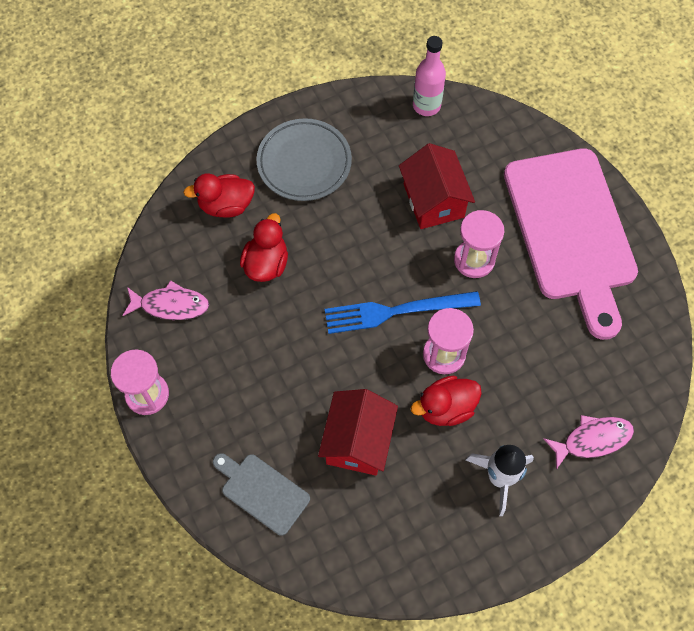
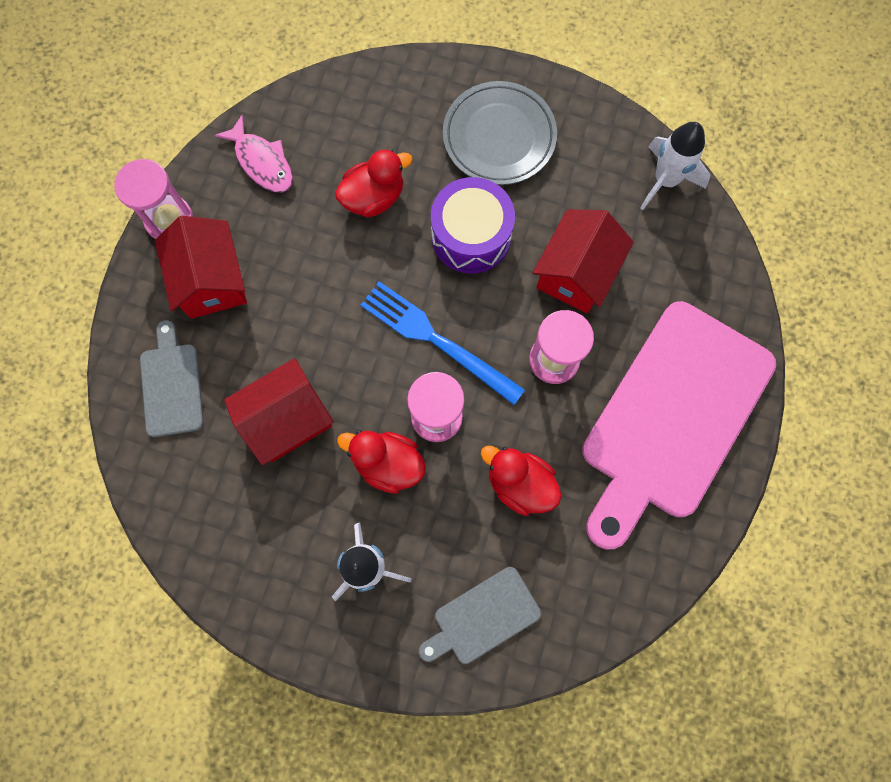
camera: 45 degrees right, 10 degrees up
red duck [183,173,255,218] -> red duck moved to [481,446,562,516]
pink bottle [413,36,446,116] -> white rocket [640,122,710,210]
pink fish [543,415,634,470] -> grey cutting board [419,567,541,664]
none -> red house [155,216,247,319]
none -> purple drum [431,177,515,273]

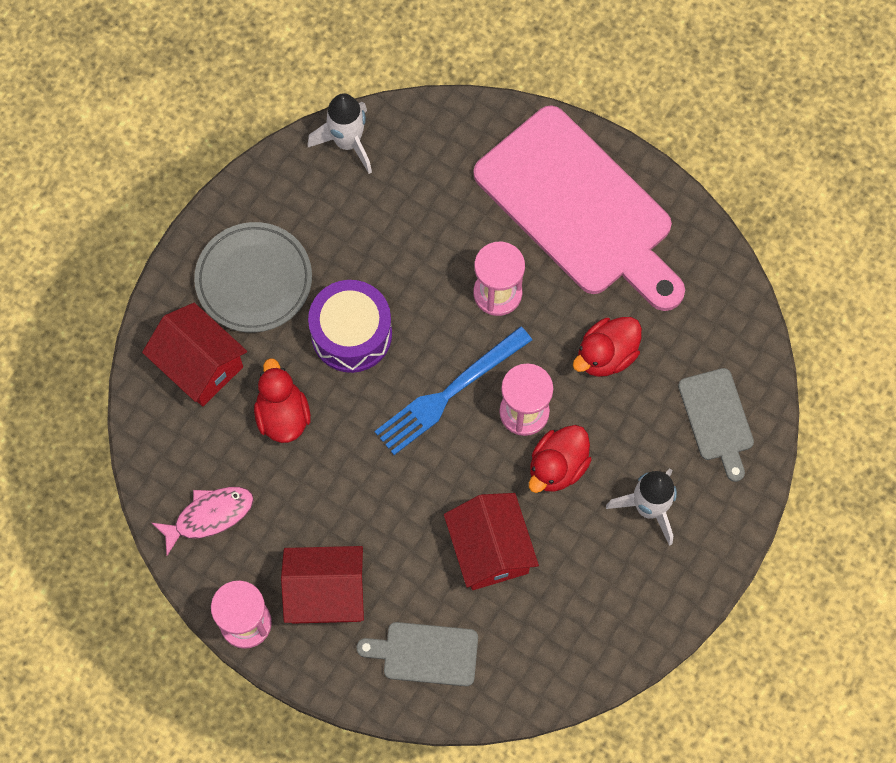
camera: 75 degrees left, 5 degrees down
red house [533,209,634,314] -> red house moved to [142,303,247,406]

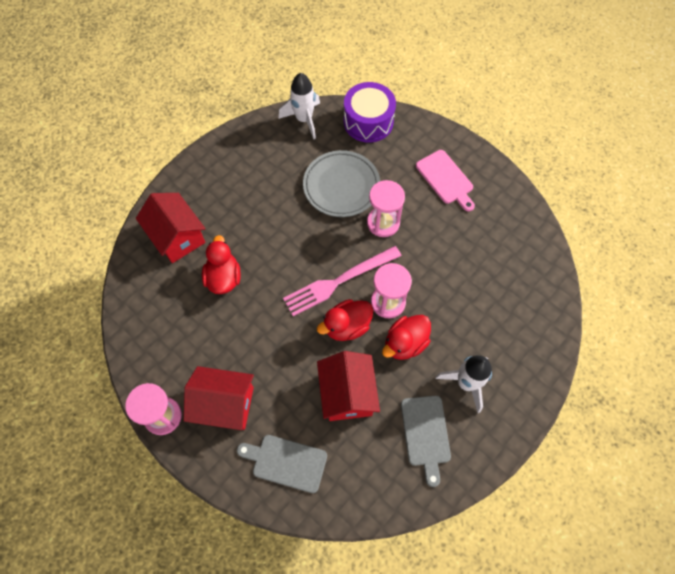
camera: 10 degrees right, 5 degrees down
pink fish [152,487,254,556] -> none
grey plate [194,222,312,333] -> grey plate moved to [303,150,380,217]
purple drum [308,280,392,373] -> purple drum moved to [344,82,396,143]
blue fork [375,326,532,455] -> pink fork [283,246,401,316]
pink cutting board [473,105,685,311] -> pink cutting board [416,150,475,212], size x0.46
red duck [573,317,642,377] -> red duck moved to [317,299,373,341]
grey cutting board [678,368,754,482] -> grey cutting board moved to [401,396,451,487]

